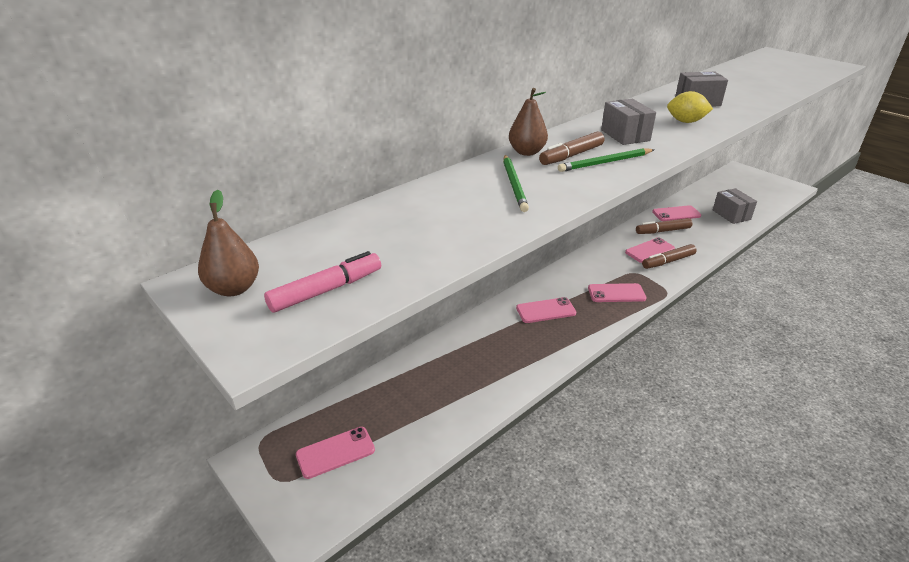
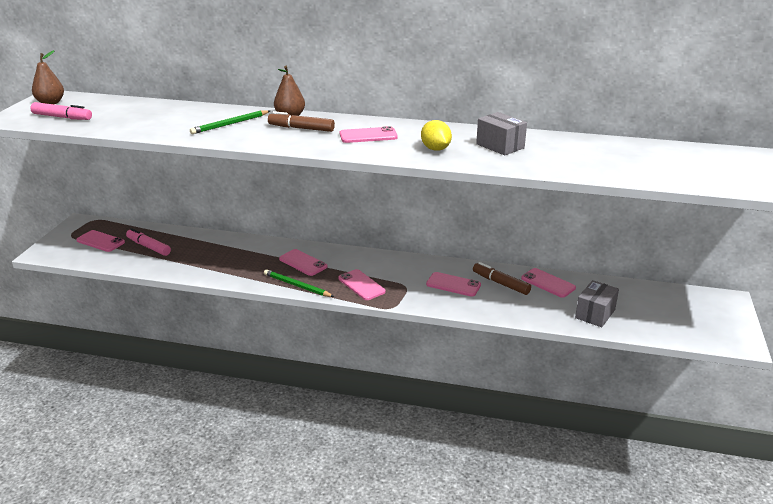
camera: 55 degrees right, 5 degrees down
green pencil [558,148,655,172] -> green pencil moved to [264,269,334,297]
grey box [601,99,656,145] -> pink phone [340,126,398,143]
brown marker [642,244,697,269] -> none
none -> pink marker [126,228,171,256]

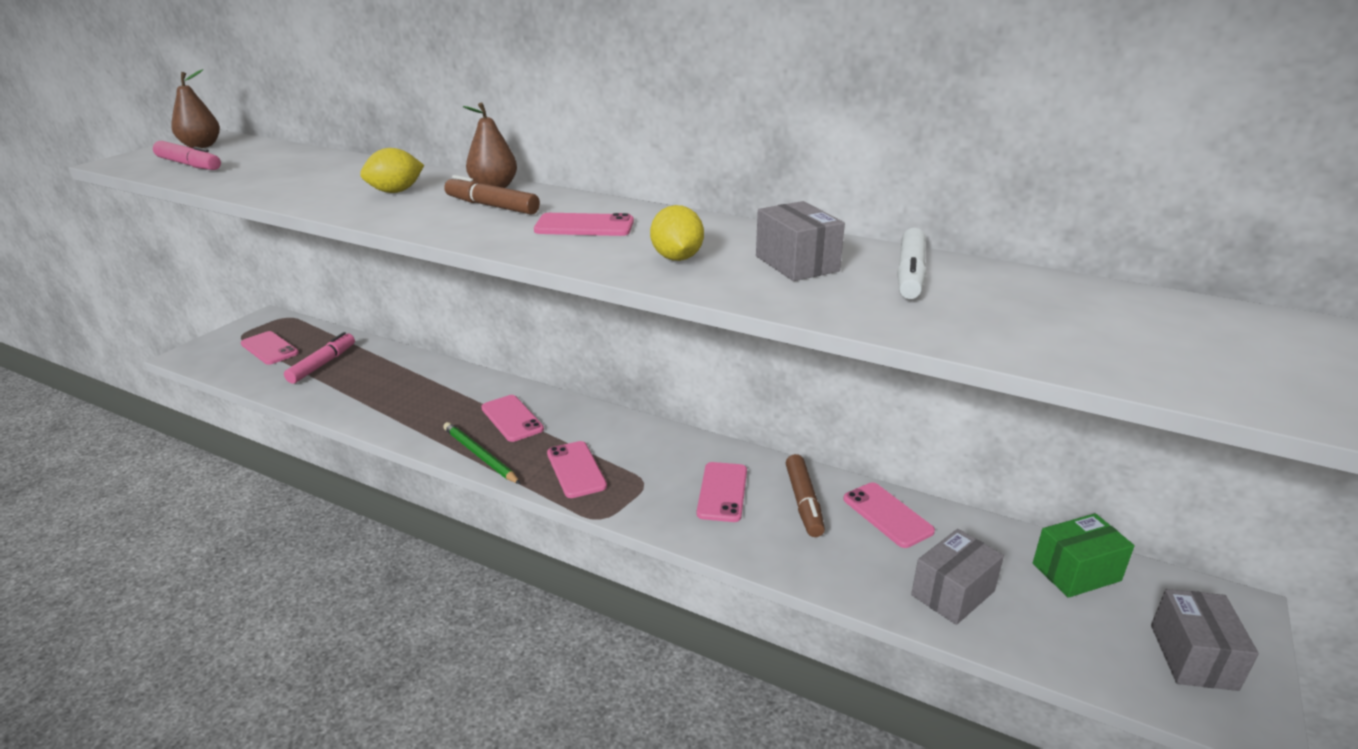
camera: 15 degrees right, 0 degrees up
pink marker [126,228,171,256] -> pink marker turned 60 degrees clockwise [284,332,355,384]
green pencil [190,110,270,134] -> yellow lemon [360,148,424,193]
pink phone [426,272,481,297] -> pink phone turned 60 degrees clockwise [697,462,747,522]
brown marker [473,262,531,295] -> brown marker turned 150 degrees counterclockwise [786,454,825,537]
none -> white marker [897,228,926,299]
none -> green box [1033,513,1135,598]
none -> grey box [1151,589,1259,691]

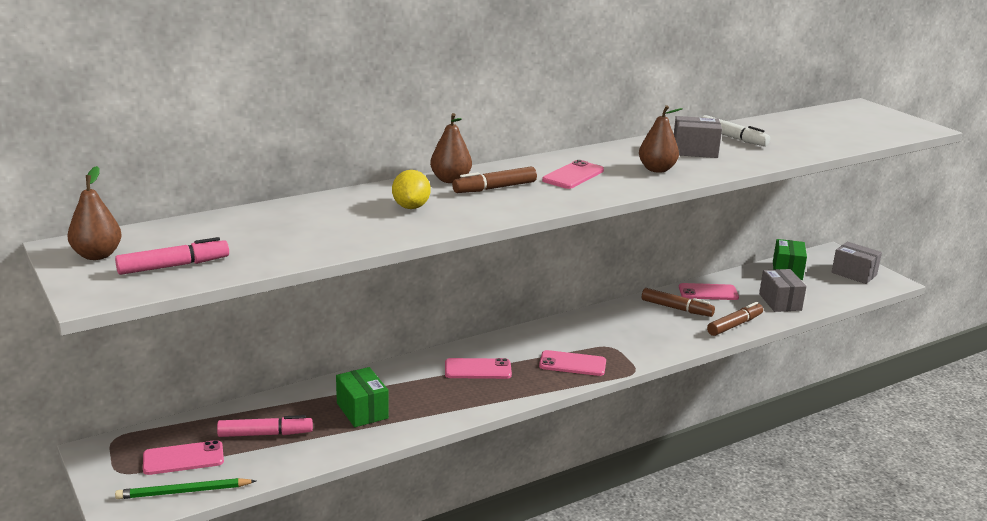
camera: 60 degrees left, 5 degrees down
pink marker [284,332,355,384] -> pink marker turned 120 degrees clockwise [217,415,313,437]
green pencil [443,422,521,484] -> green pencil moved to [115,478,256,499]
yellow lemon [650,205,704,261] -> brown pear [639,105,683,173]
pink phone [697,462,747,522] -> none
none -> green box [336,367,389,427]
none -> brown marker [707,302,763,336]

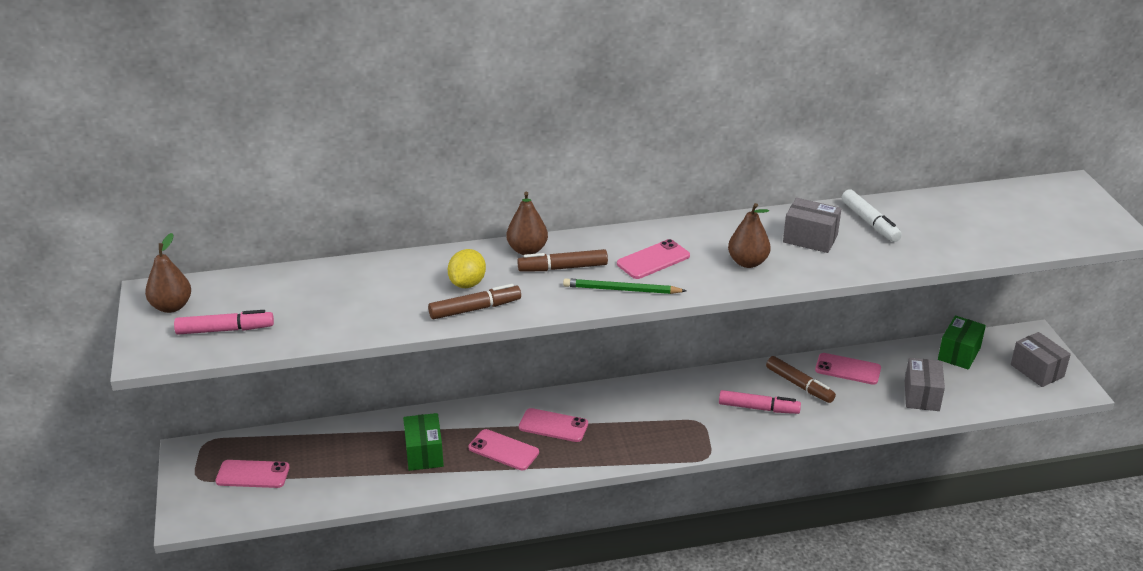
camera: 20 degrees right, 10 degrees up
green pencil [115,478,256,499] -> green pencil moved to [563,278,686,294]
pink marker [217,415,313,437] -> pink marker moved to [719,390,801,414]
pink phone [539,350,606,376] -> pink phone moved to [469,429,539,470]
brown marker [707,302,763,336] -> brown marker moved to [428,284,521,319]

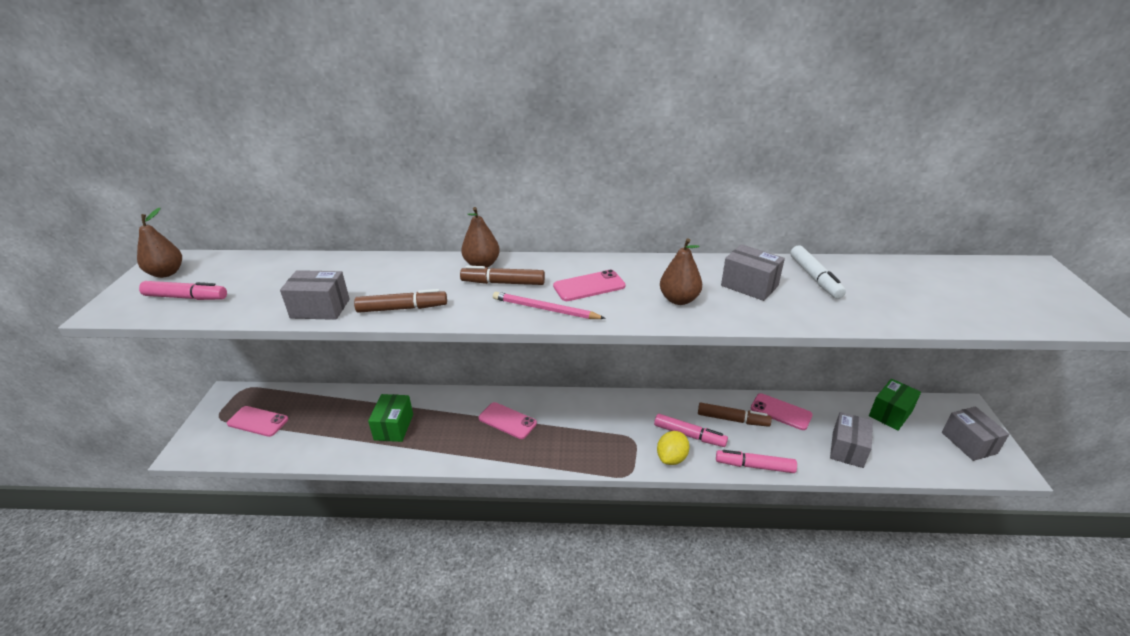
camera: 15 degrees right, 0 degrees up
yellow lemon [448,249,486,288] -> yellow lemon moved to [657,431,689,465]
pink phone [469,429,539,470] -> none
green pencil [563,278,686,294] -> pink pencil [493,292,606,319]
brown marker [766,356,836,403] -> brown marker turned 45 degrees counterclockwise [698,403,772,427]
none -> grey box [280,270,350,320]
none -> pink marker [716,450,797,473]

